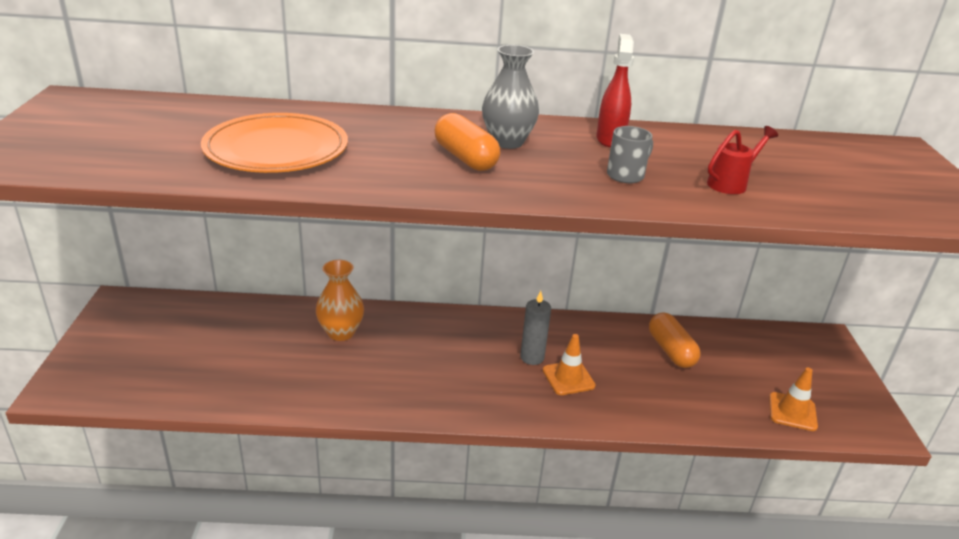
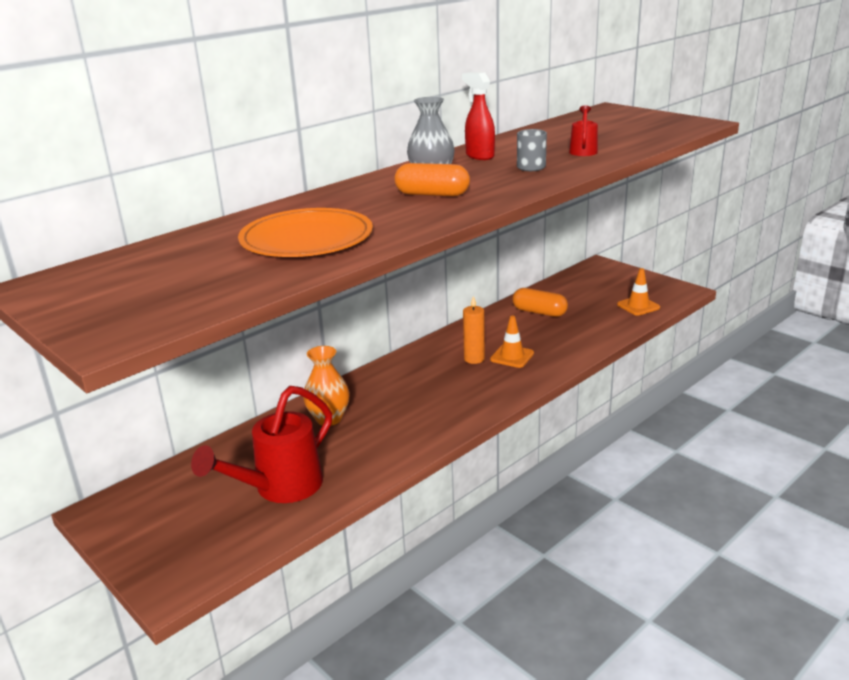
camera: 40 degrees left, 5 degrees down
grey candle [520,291,551,365] -> orange candle [463,296,485,364]
none -> red watering can [191,386,332,503]

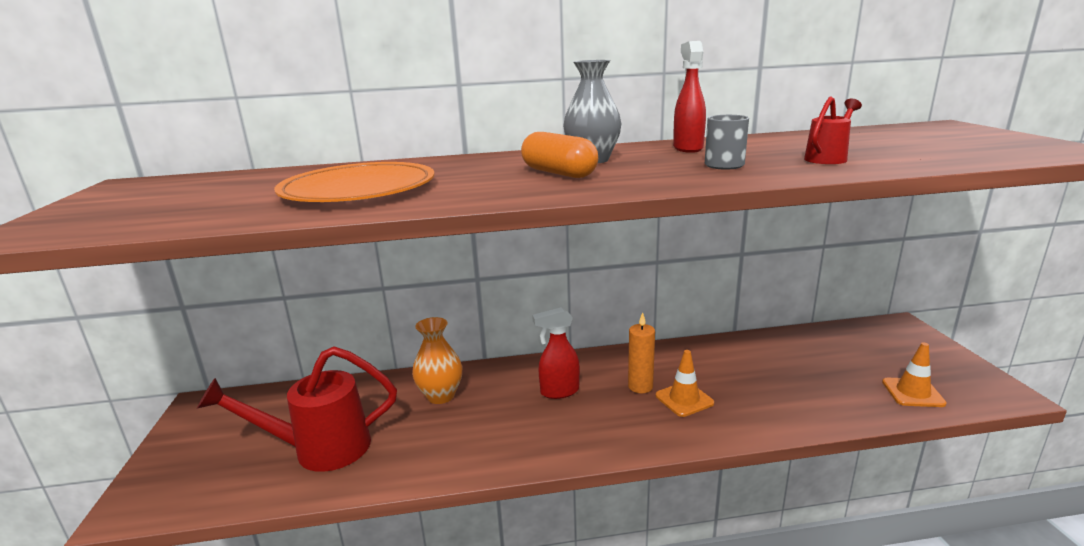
camera: 35 degrees right, 5 degrees down
orange capsule [512,288,568,317] -> none
none -> red spray bottle [532,307,580,399]

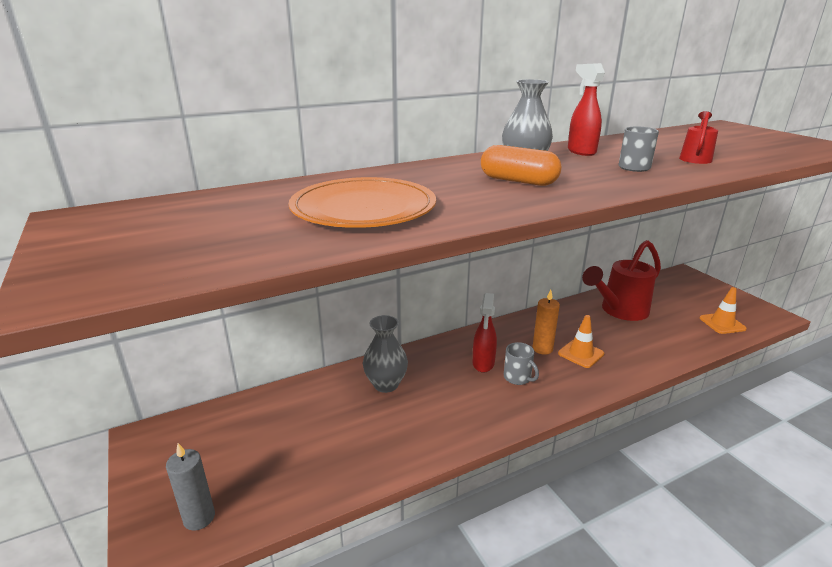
camera: 20 degrees left, 5 degrees up
red watering can [197,347,397,472] -> red watering can moved to [582,240,661,321]
orange vase [412,317,463,404] -> grey vase [363,315,408,393]
red spray bottle [532,307,580,399] -> red spray bottle turned 45 degrees counterclockwise [473,293,497,373]
none -> grey candle [166,443,215,531]
none -> grey mug [504,342,539,385]

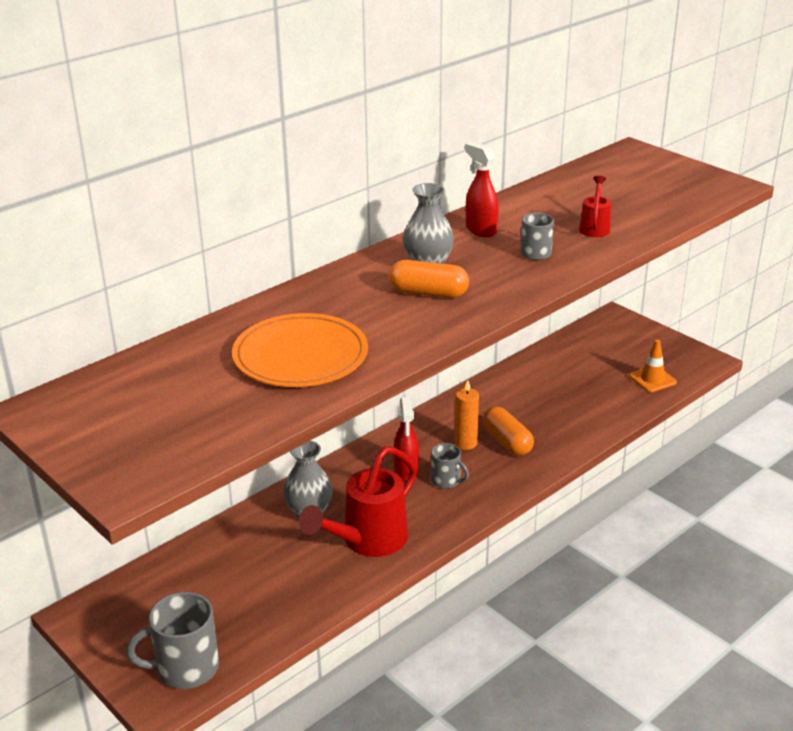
camera: 15 degrees left, 5 degrees up
grey candle [166,443,215,531] -> grey mug [126,592,219,689]
orange traffic cone [558,315,604,368] -> orange capsule [483,407,534,456]
red watering can [582,240,661,321] -> red watering can moved to [299,446,417,557]

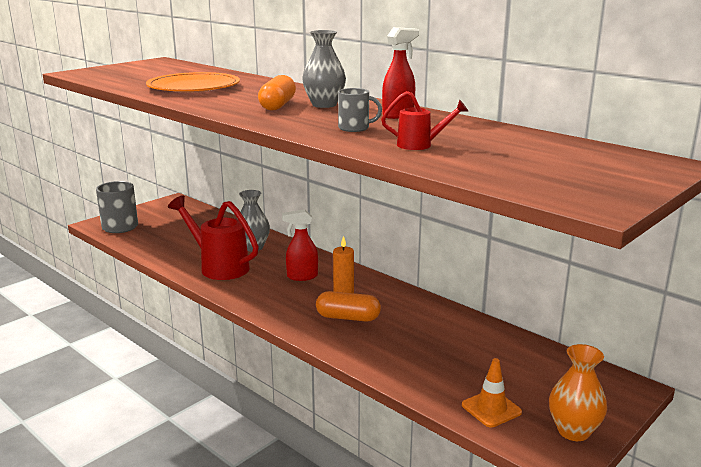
camera: 85 degrees right, 10 degrees down
grey mug [431,443,469,489] -> none
orange capsule [483,407,534,456] -> orange capsule turned 45 degrees clockwise [316,291,381,321]
none -> orange vase [549,344,607,441]

